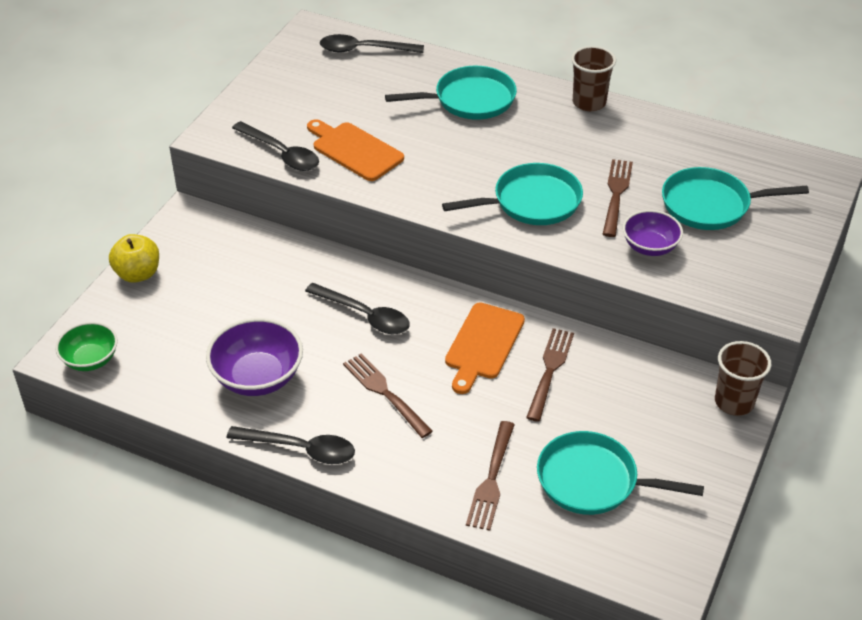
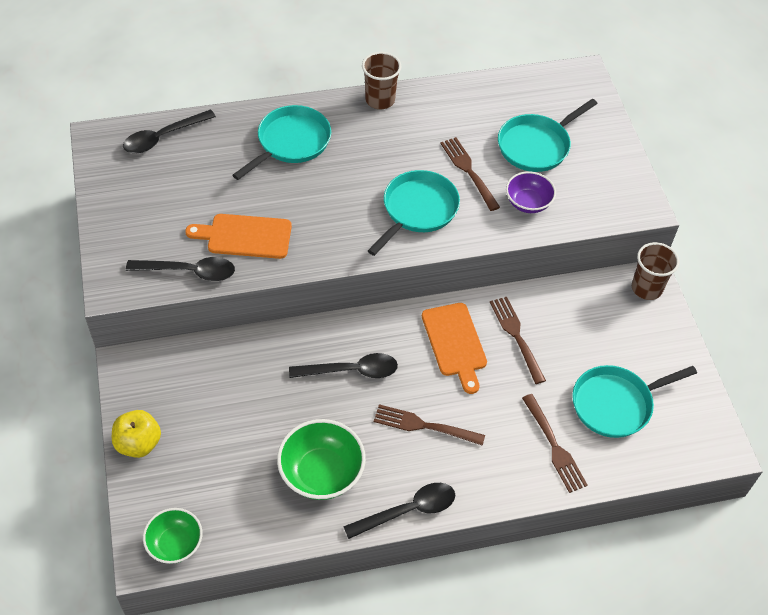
camera: 40 degrees left, 10 degrees up
purple bowl [206,318,303,396] -> green bowl [277,419,366,500]

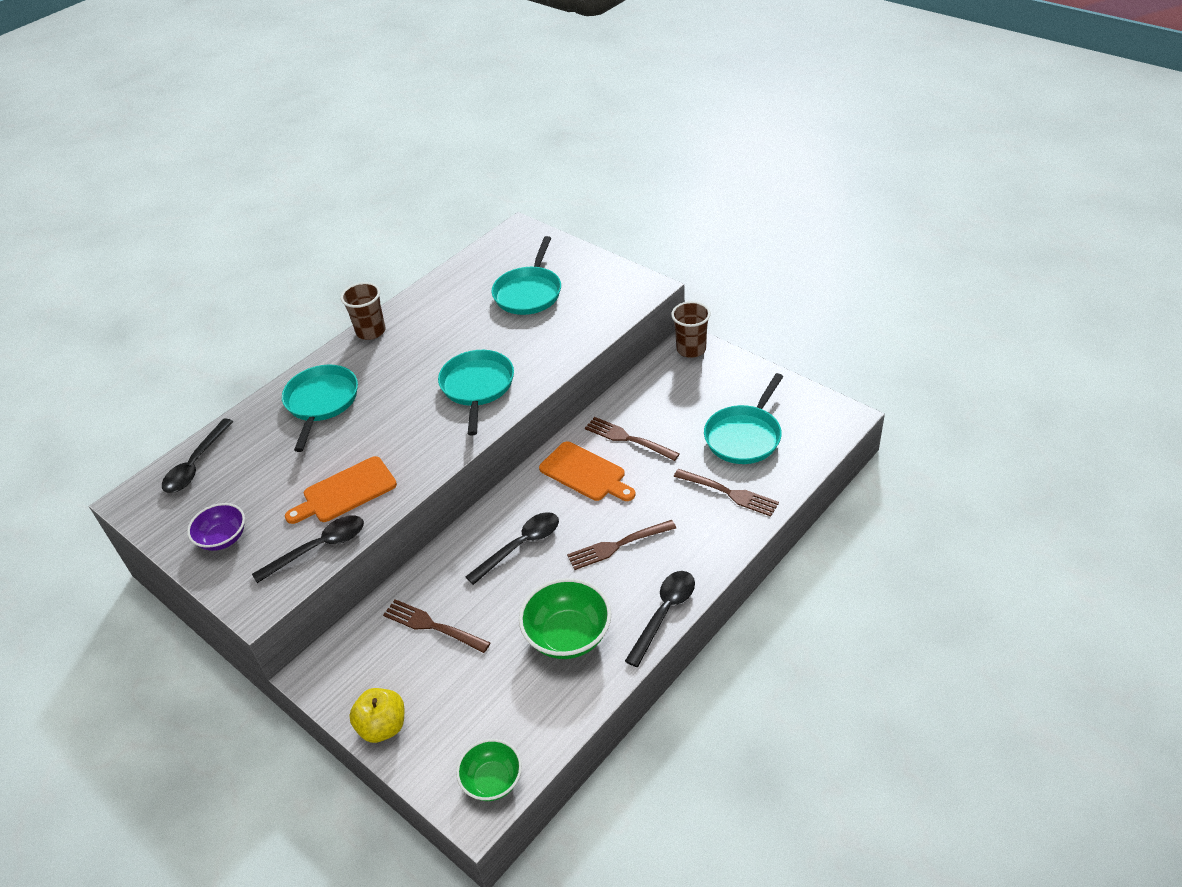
camera: 30 degrees left, 10 degrees down
brown fork [440,137,500,211] -> brown fork moved to [383,599,490,653]
purple bowl [506,171,556,213] -> purple bowl moved to [187,503,245,551]

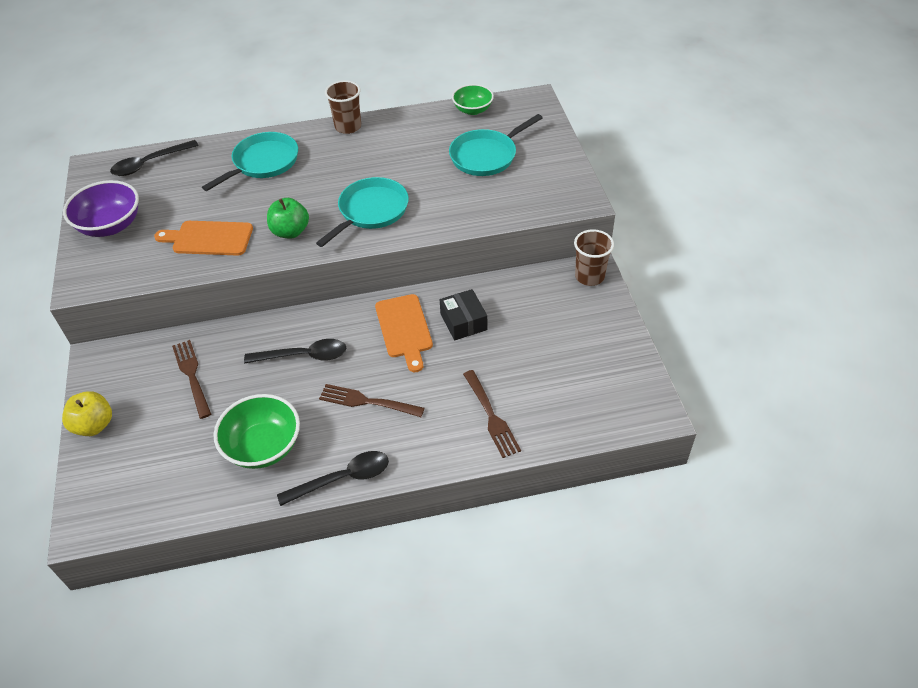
camera: 35 degrees right, 5 degrees up
purple bowl [187,503,245,551] -> purple bowl [63,180,139,237], size x1.55
black spoon [252,515,364,583] -> none
green bowl [456,739,522,801] -> green bowl moved to [452,84,494,115]
brown fork [585,417,680,461] -> black box [440,289,487,340]
turquoise pan [704,373,783,464] -> none
none -> green apple [267,198,309,239]

